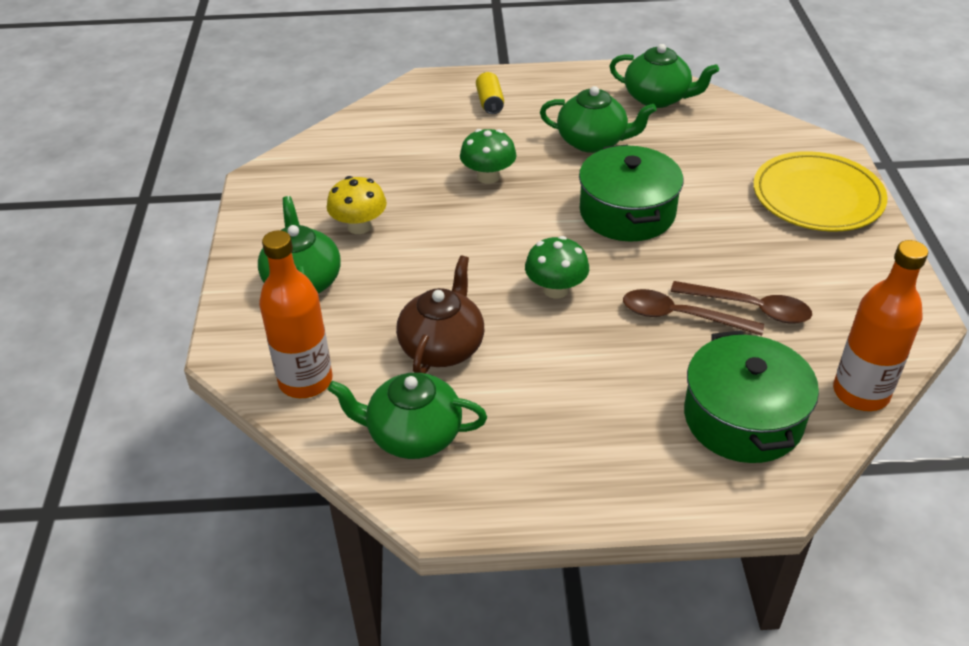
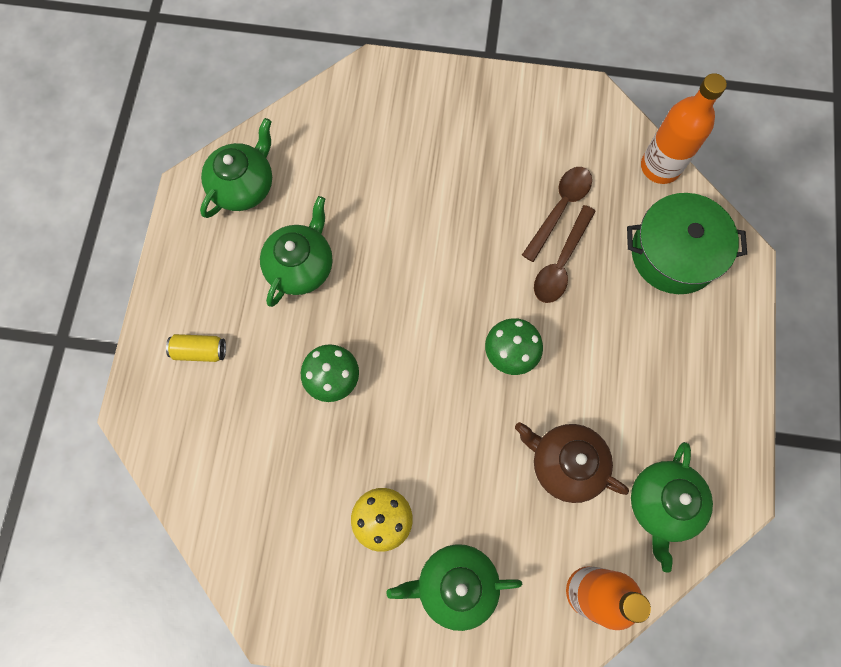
camera: 80 degrees left, 30 degrees up
green pot [579,144,683,242] -> none
yellow plate [753,151,888,232] -> none

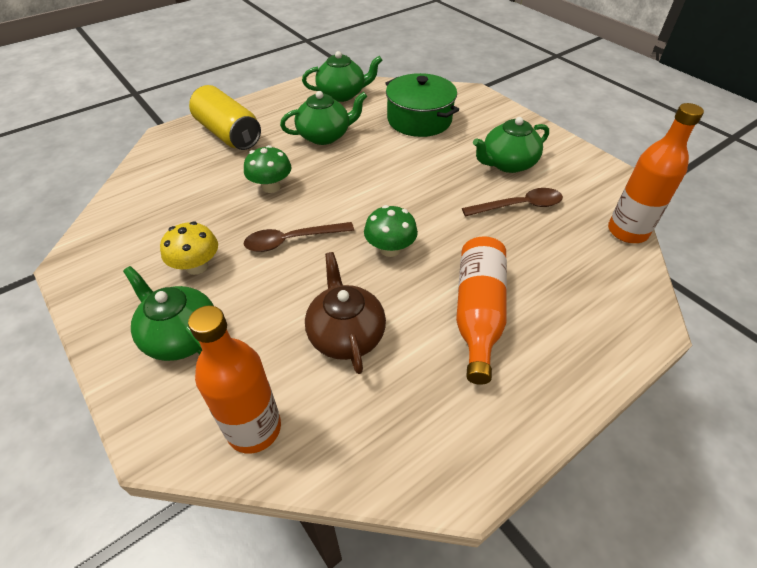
camera: 45 degrees right, 25 degrees down
yellow can [166,334,226,362] -> yellow can [189,85,261,150], size x2.05
brown spoon [534,205,596,303] -> brown spoon moved to [244,222,354,252]
green pot [627,193,747,294] -> green pot moved to [385,73,459,137]
green teapot [631,442,713,573] -> green teapot moved to [473,117,549,173]
none -> orange bottle [456,236,507,385]

